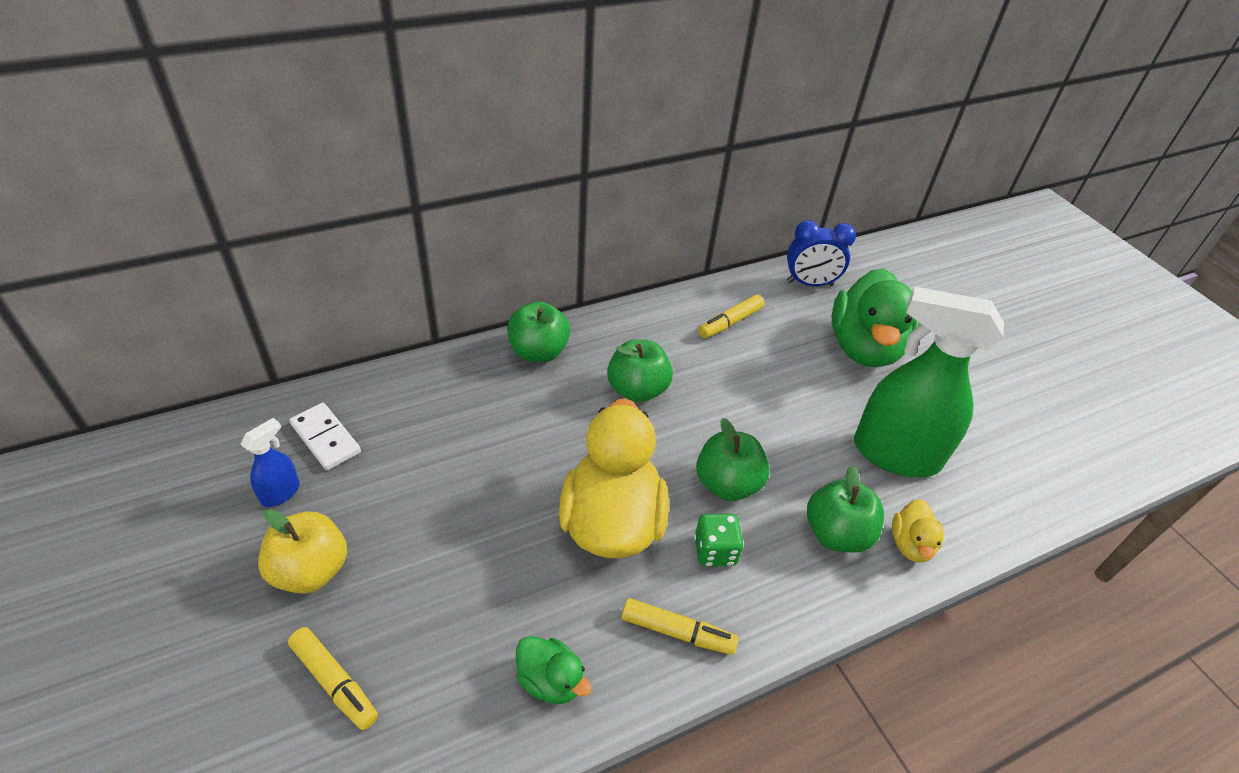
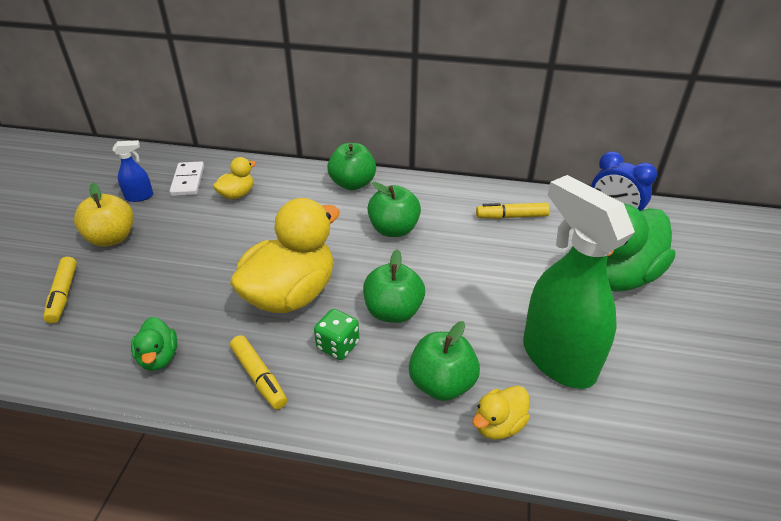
camera: 40 degrees right, 5 degrees down
none -> yellow duck [213,157,256,199]

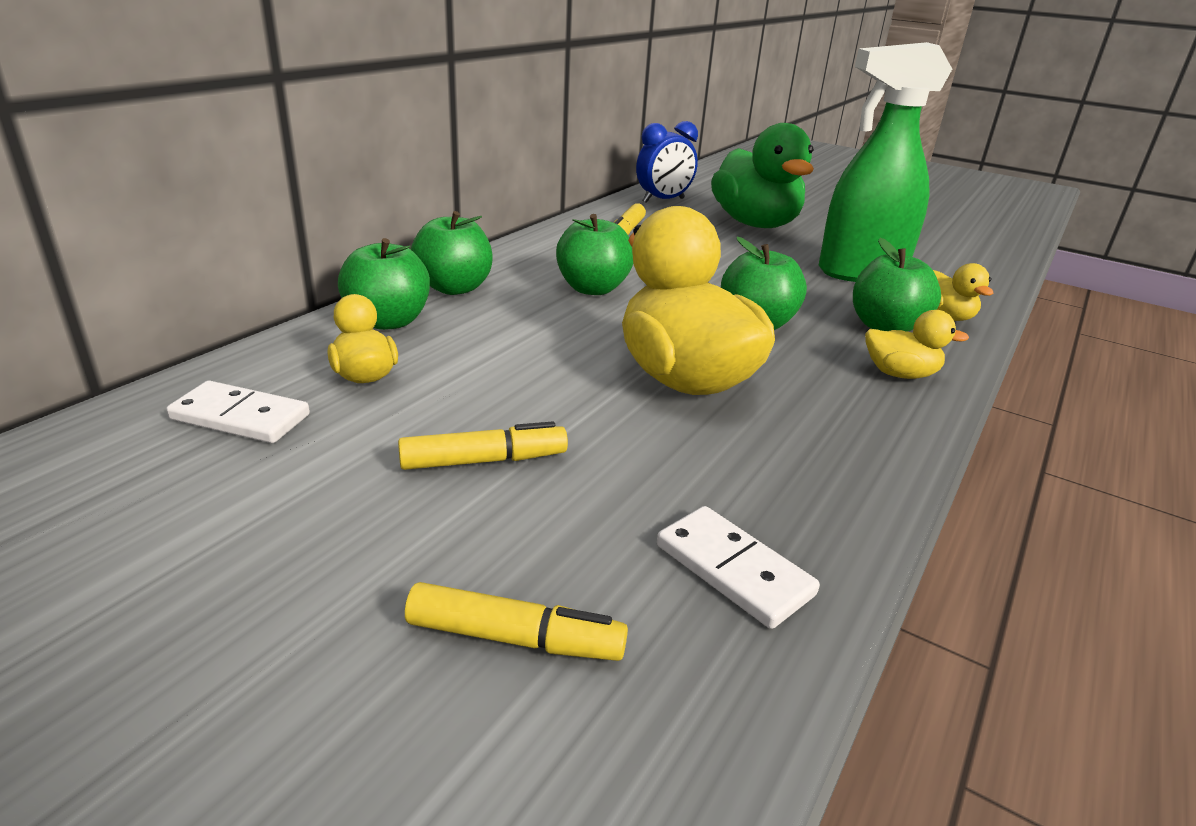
camera: 70 degrees left, 10 degrees down
yellow apple [74,183,133,247] -> none
blue spray bottle [113,140,153,202] -> none
green duck [131,317,177,371] -> none
yellow marker [230,335,287,410] -> yellow marker moved to [398,421,568,470]
green dice [314,309,359,360] -> none
none -> green apple [338,238,430,330]
none -> white domino [657,506,820,629]
none -> yellow duck [865,310,969,379]

